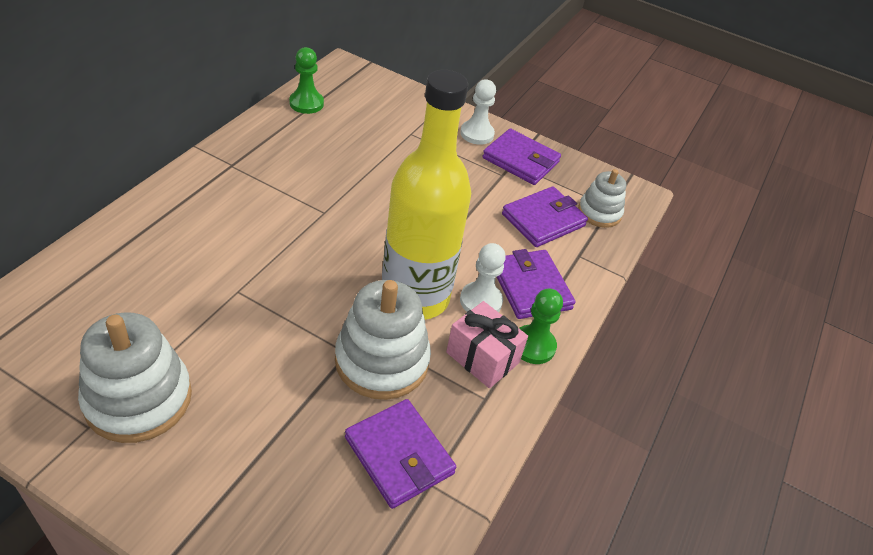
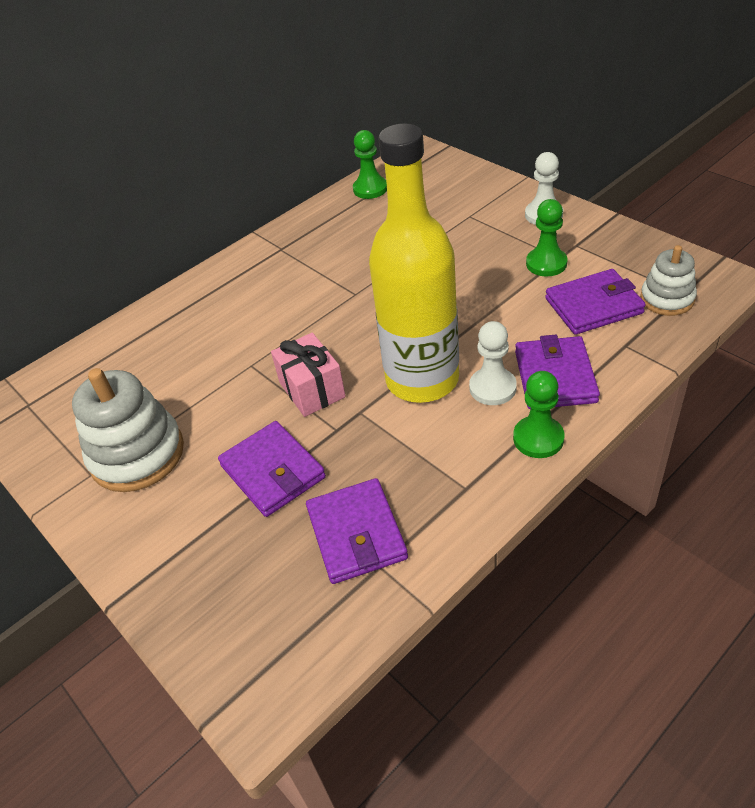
camera: 30 degrees right, 0 degrees up
white stacking toy [335,280,431,400] -> none
pink gift [446,301,528,388] -> pink gift moved to [271,333,346,417]
purple wallet [482,128,561,185] -> purple wallet moved to [218,421,326,517]
none -> green pawn [526,199,568,276]

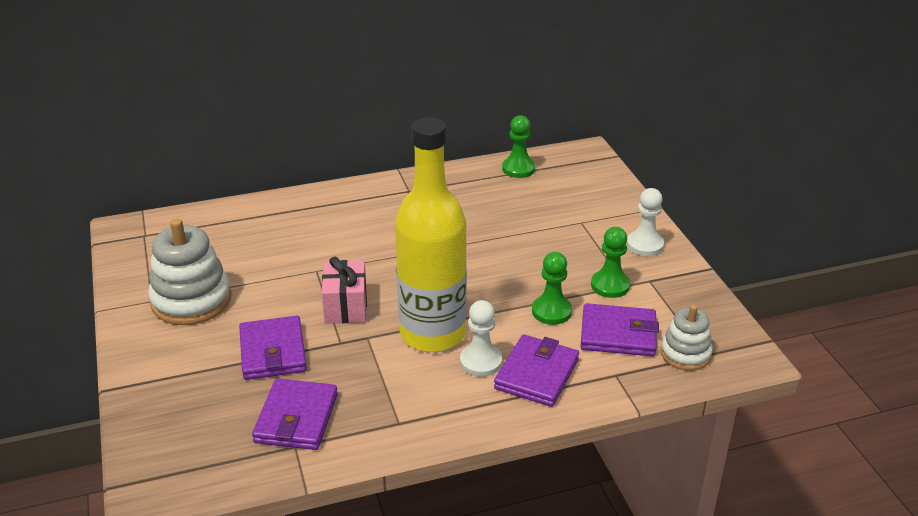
camera: 20 degrees right, 10 degrees down
green pawn [513,371,564,458] -> green pawn moved to [532,252,572,325]

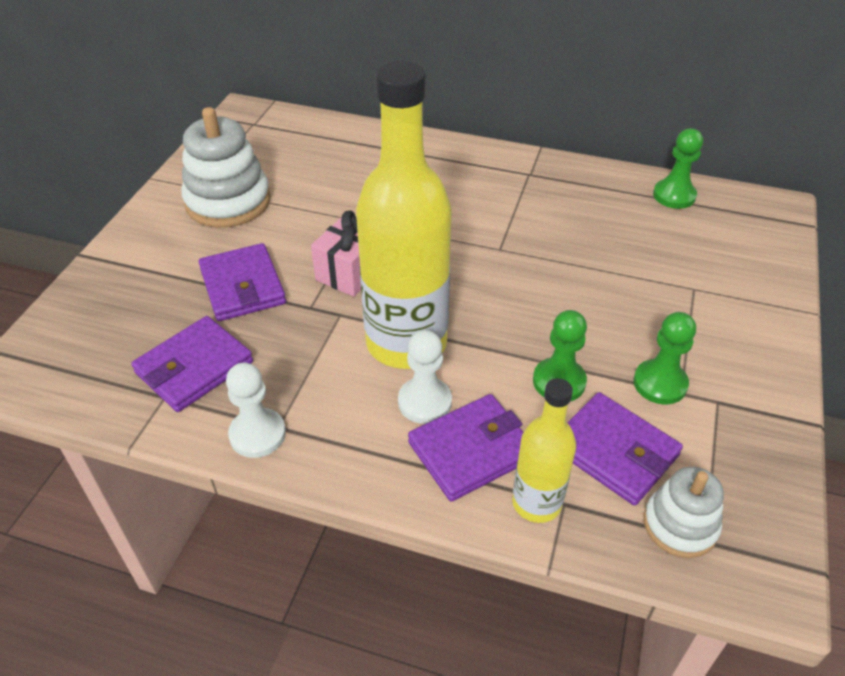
camera: 35 degrees right, 10 degrees up
purple wallet [239,316,307,380] -> purple wallet turned 45 degrees counterclockwise [199,243,286,321]
white pawn [627,188,664,256] -> white pawn moved to [226,363,286,458]
none -> yellow bottle [512,378,576,523]

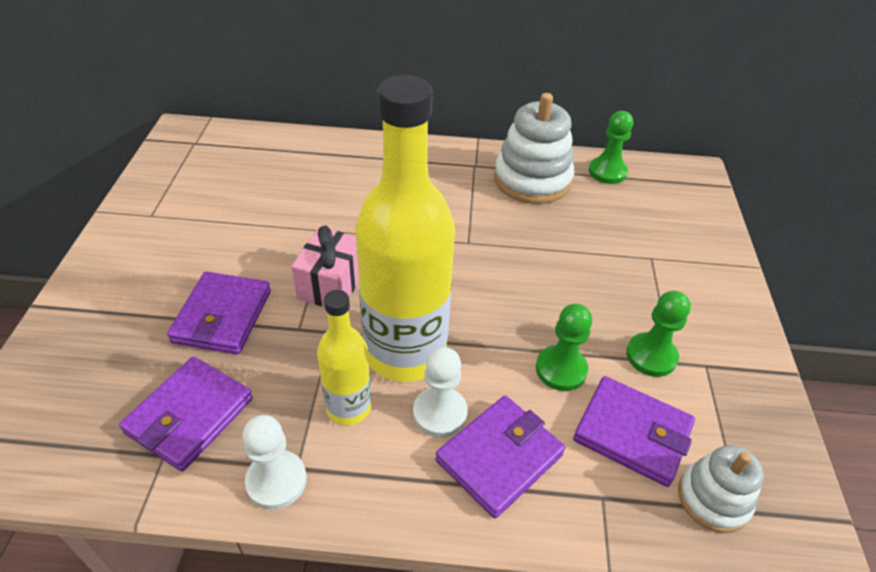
camera: 15 degrees left, 0 degrees up
white stacking toy [181,107,271,228] -> white stacking toy moved to [494,93,574,204]
purple wallet [199,243,286,321] -> purple wallet turned 45 degrees clockwise [167,271,271,354]
yellow bottle [512,378,576,523] -> yellow bottle moved to [317,290,371,425]

